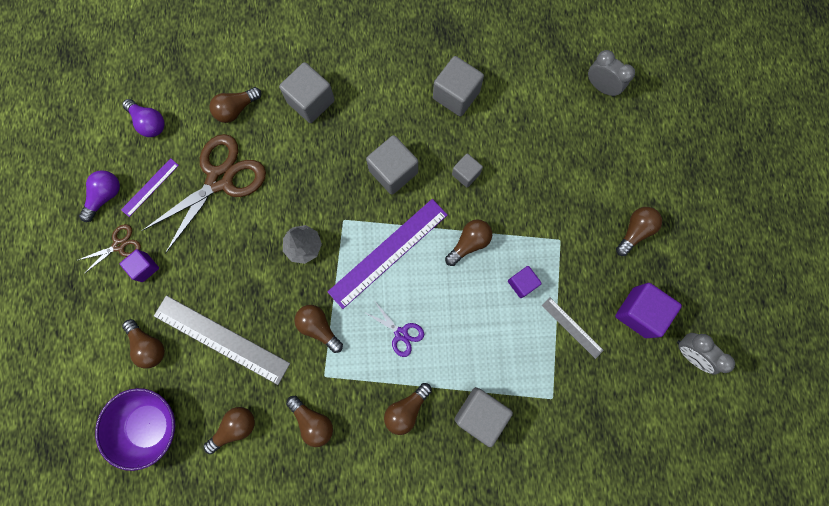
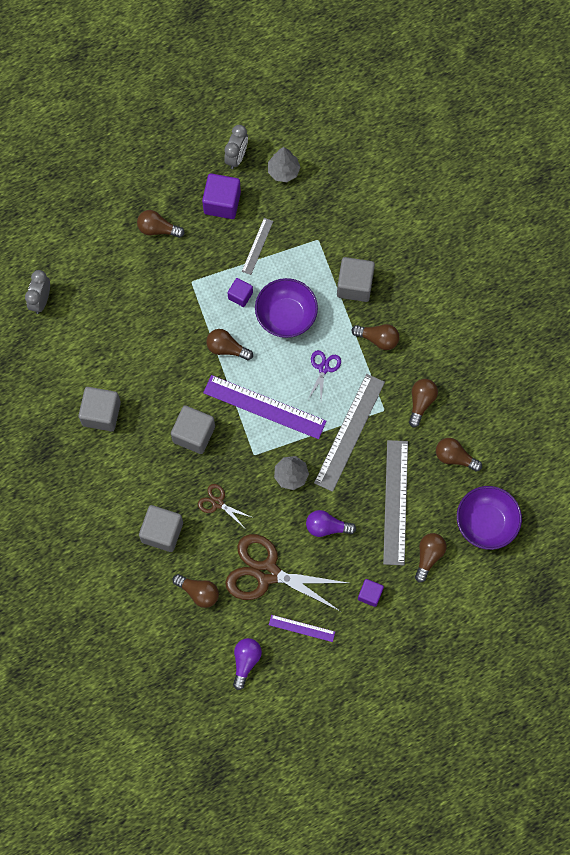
camera: 115 degrees left, 5 degrees down
brown scissors [78,224,141,274] -> brown scissors moved to [198,484,253,527]
purple light bulb [79,170,120,222] -> purple light bulb moved to [306,510,356,537]
brown light bulb [294,305,343,353] -> grey ruler [314,374,385,492]
grey cube [452,153,483,188] -> none
none -> purple bowl [255,278,318,338]
none -> grey tree [268,147,301,182]

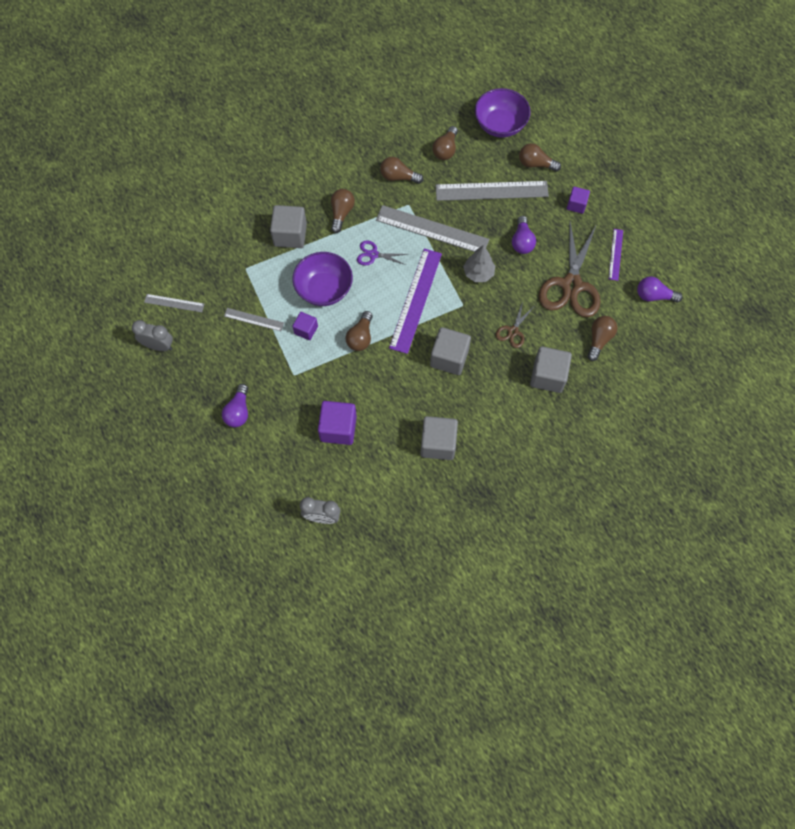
camera: 95 degrees left, 5 degrees down
brown light bulb [137,210,185,238] -> purple light bulb [222,384,248,427]
purple cube [202,173,241,219] -> purple cube moved to [318,401,357,445]
grey tree [268,147,301,182] -> grey ruler [144,294,204,312]

